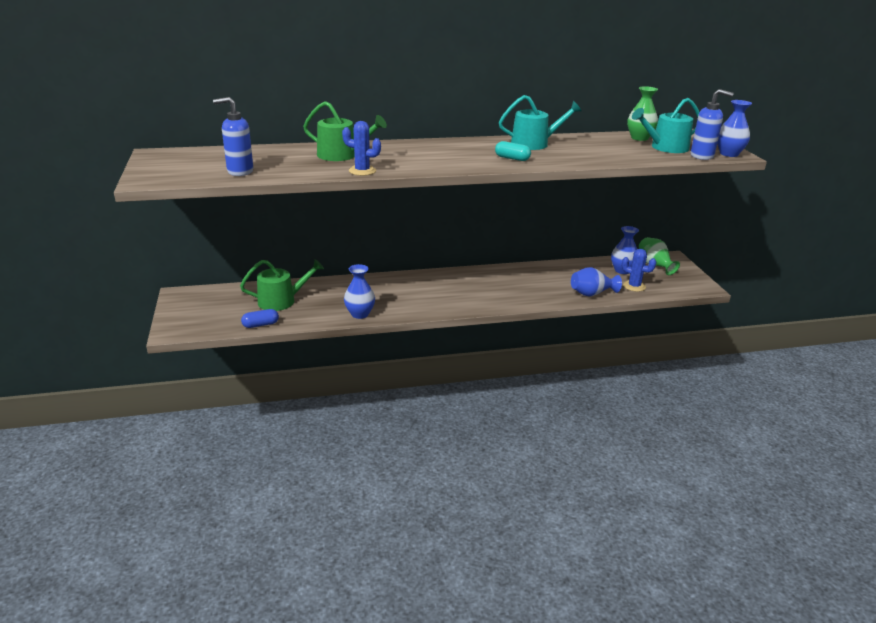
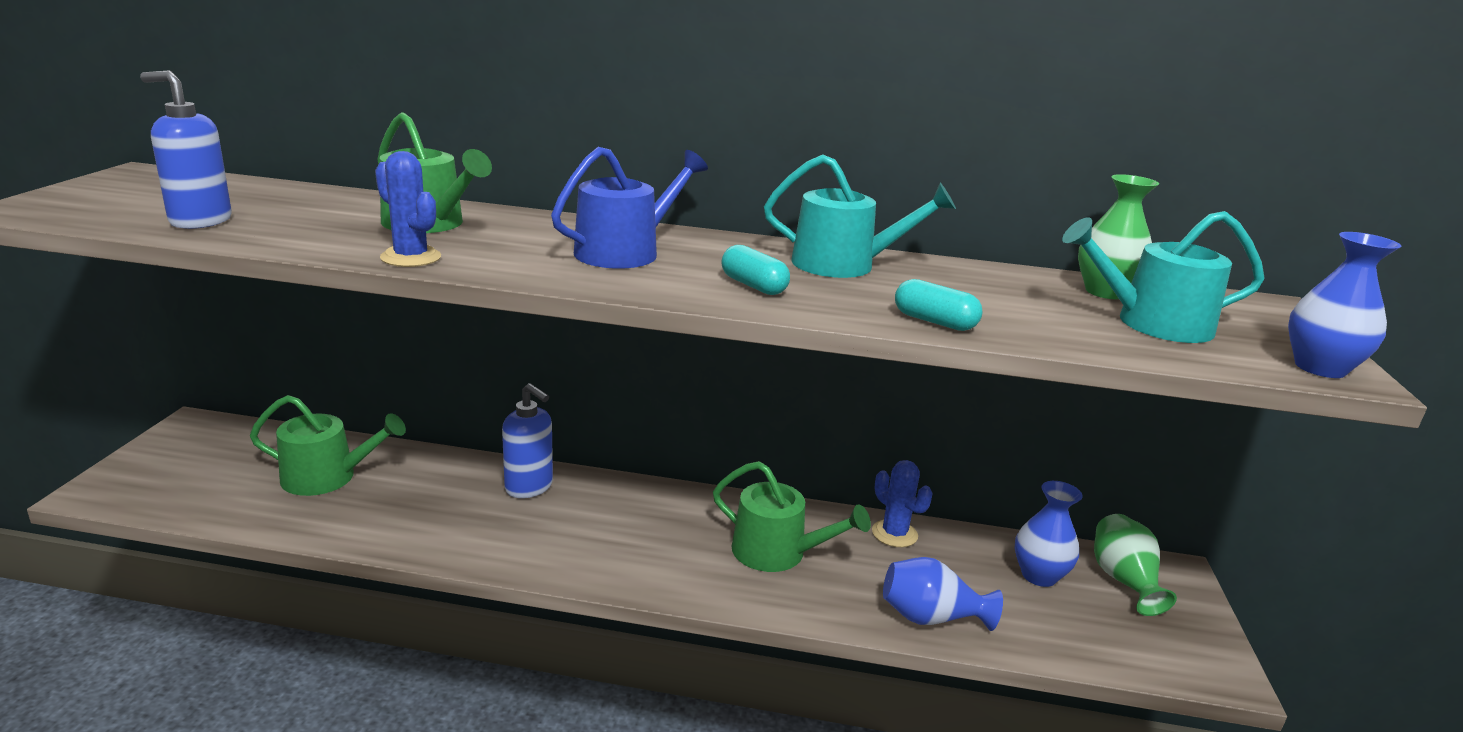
camera: 20 degrees right, 5 degrees down
blue capsule [241,309,279,328] -> none
blue vase [344,264,375,319] -> none
blue cactus [622,249,656,292] -> blue cactus moved to [872,460,933,547]
blue soap dispenser [691,89,734,160] -> blue soap dispenser moved to [502,383,553,498]
none -> blue watering can [551,147,708,269]
none -> green watering can [713,461,871,572]
none -> turquoise capsule [895,279,982,331]

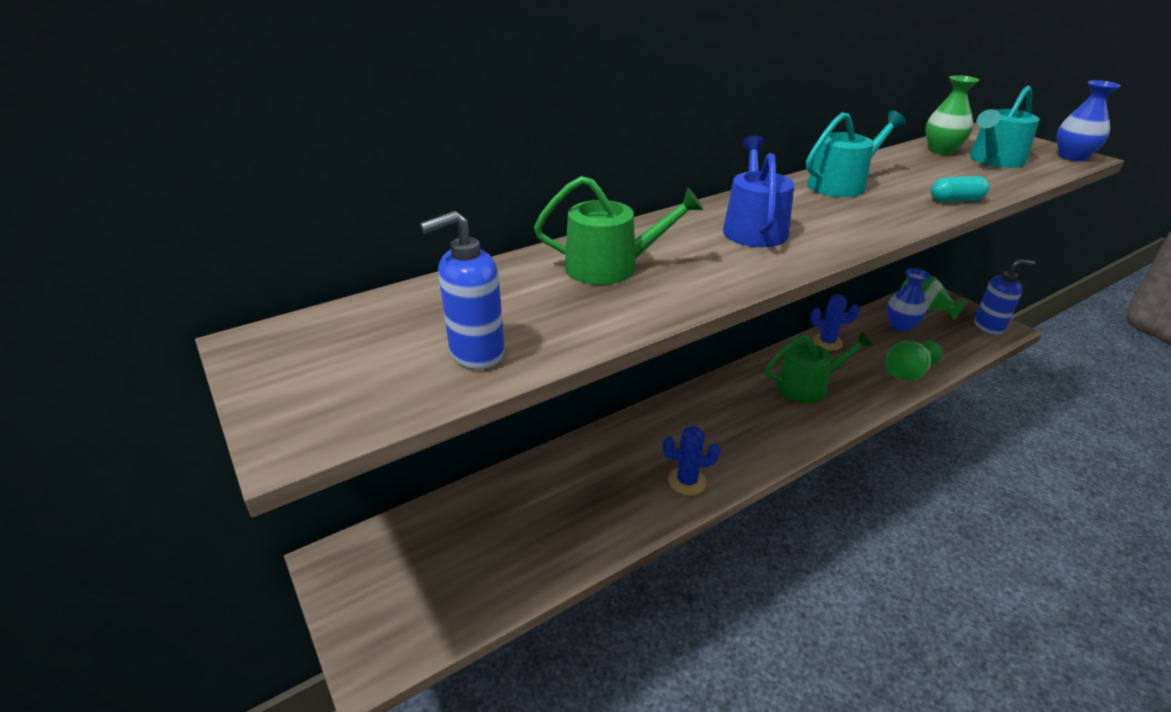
camera: 40 degrees left, 10 degrees up
green watering can [250,395,406,496] -> none
blue cactus [375,151,441,267] -> blue cactus moved to [663,426,720,495]
blue soap dispenser [502,383,553,498] -> blue soap dispenser moved to [974,259,1035,335]
turquoise capsule [721,245,790,295] -> none
blue vase [883,557,1003,631] -> green vase [885,341,943,381]

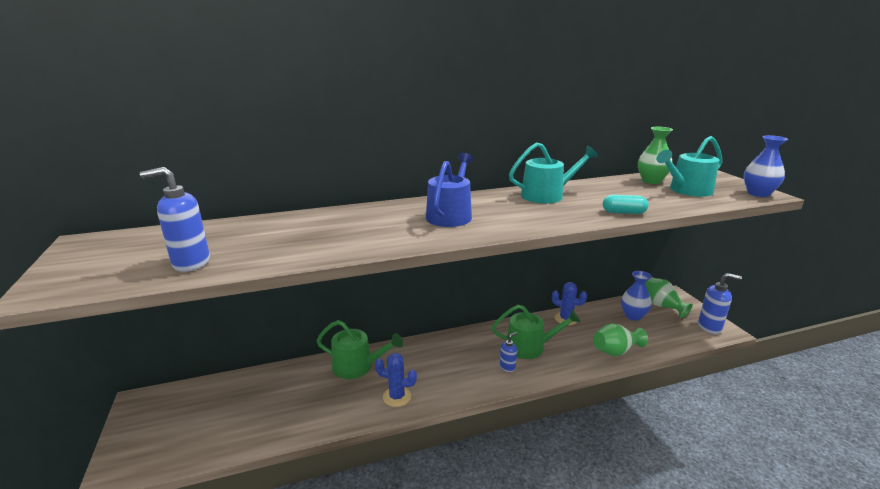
camera: 15 degrees right, 10 degrees down
green watering can [534,176,704,285] -> green watering can moved to [316,320,403,379]
none -> blue soap dispenser [500,332,517,372]

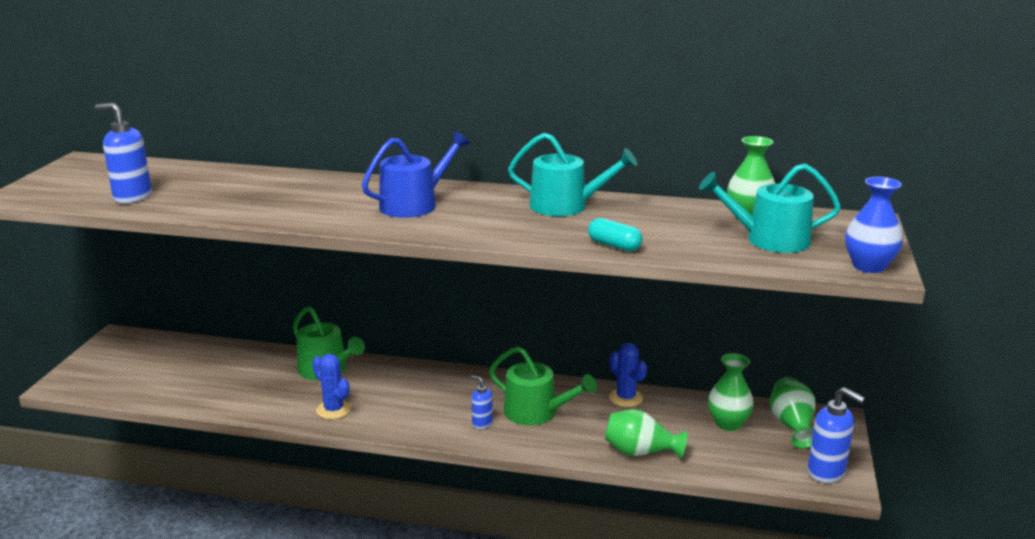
camera: 30 degrees right, 0 degrees up
blue soap dispenser [500,332,517,372] -> blue soap dispenser turned 135 degrees counterclockwise [471,375,493,429]
blue vase [621,271,652,321] -> green vase [708,353,754,431]

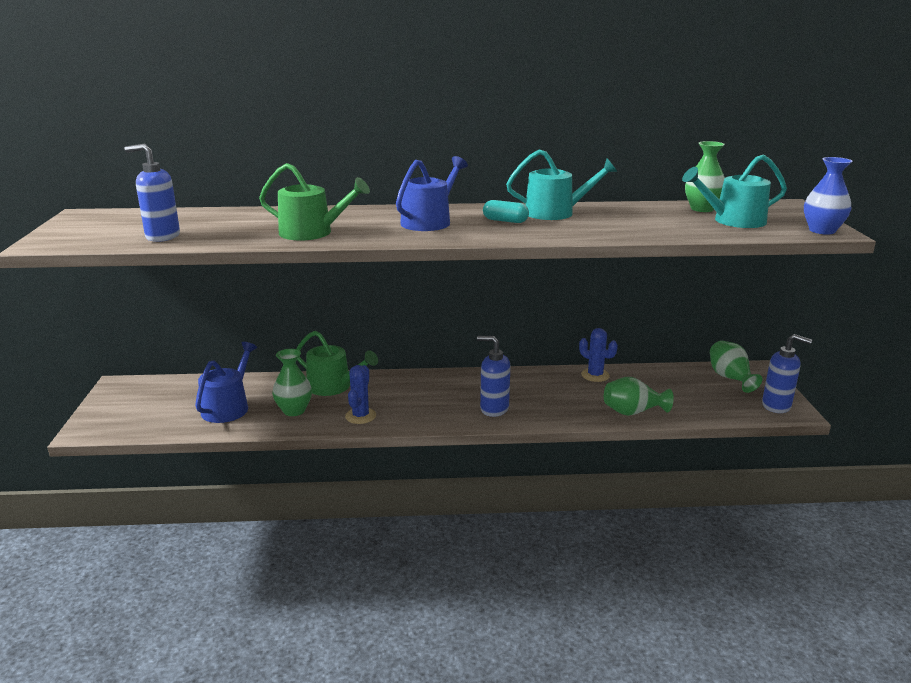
camera: 15 degrees left, 0 degrees up
blue cactus [312,354,351,419] -> blue cactus turned 75 degrees clockwise [345,365,376,424]
blue soap dispenser [471,375,493,429] -> blue soap dispenser [477,336,510,417], size x1.74
green watering can [489,347,597,425] -> green watering can moved to [259,163,370,240]
turquoise capsule [588,218,643,251] -> turquoise capsule moved to [483,200,529,223]
green vase [708,353,754,431] -> green vase moved to [272,349,312,416]
none -> blue watering can [195,342,257,423]

